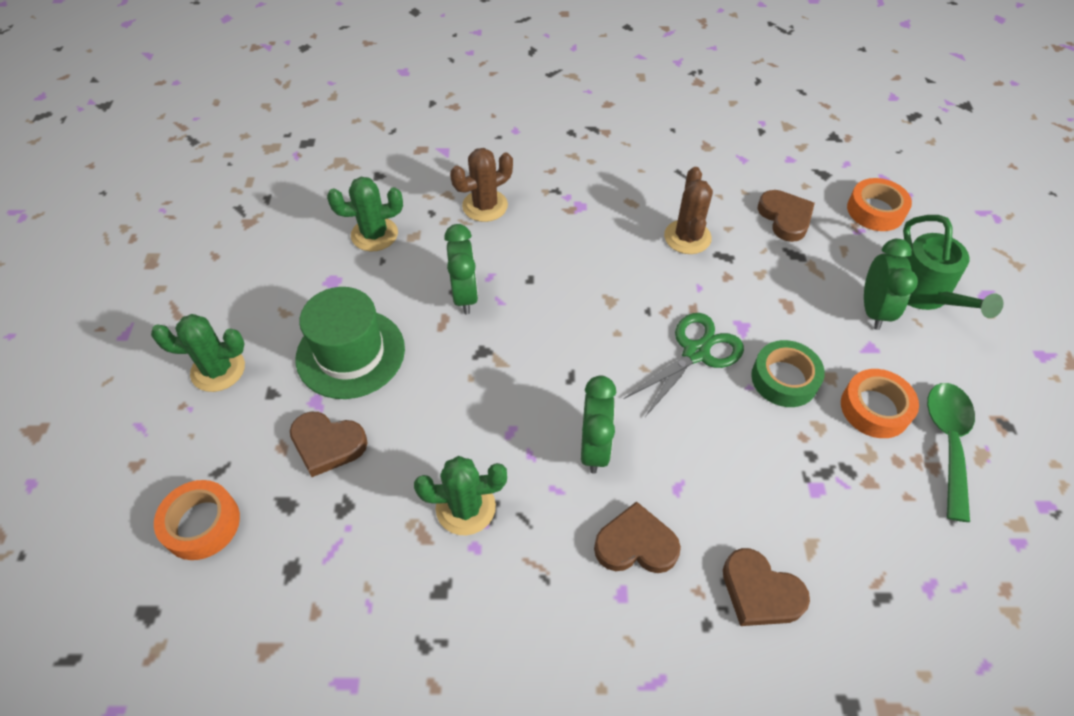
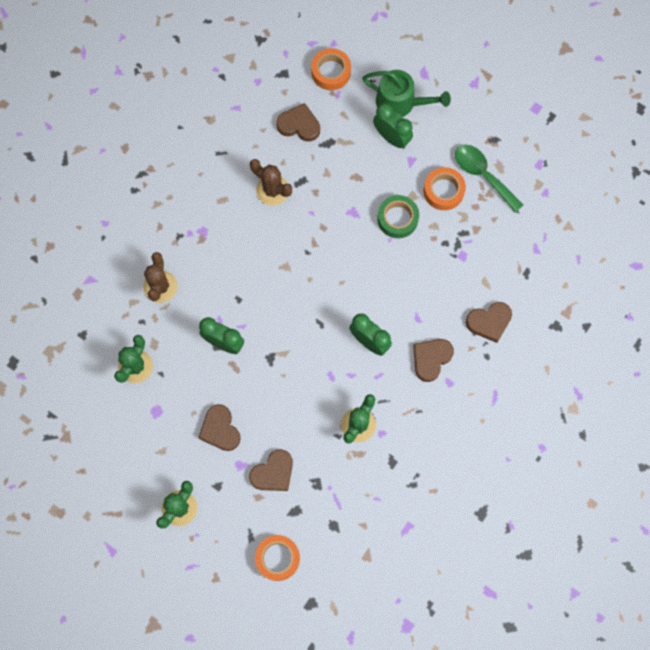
camera: 55 degrees left, 20 degrees up
green hat [295,287,405,399] -> brown heart [198,404,241,451]
green scissors [624,313,744,417] -> none

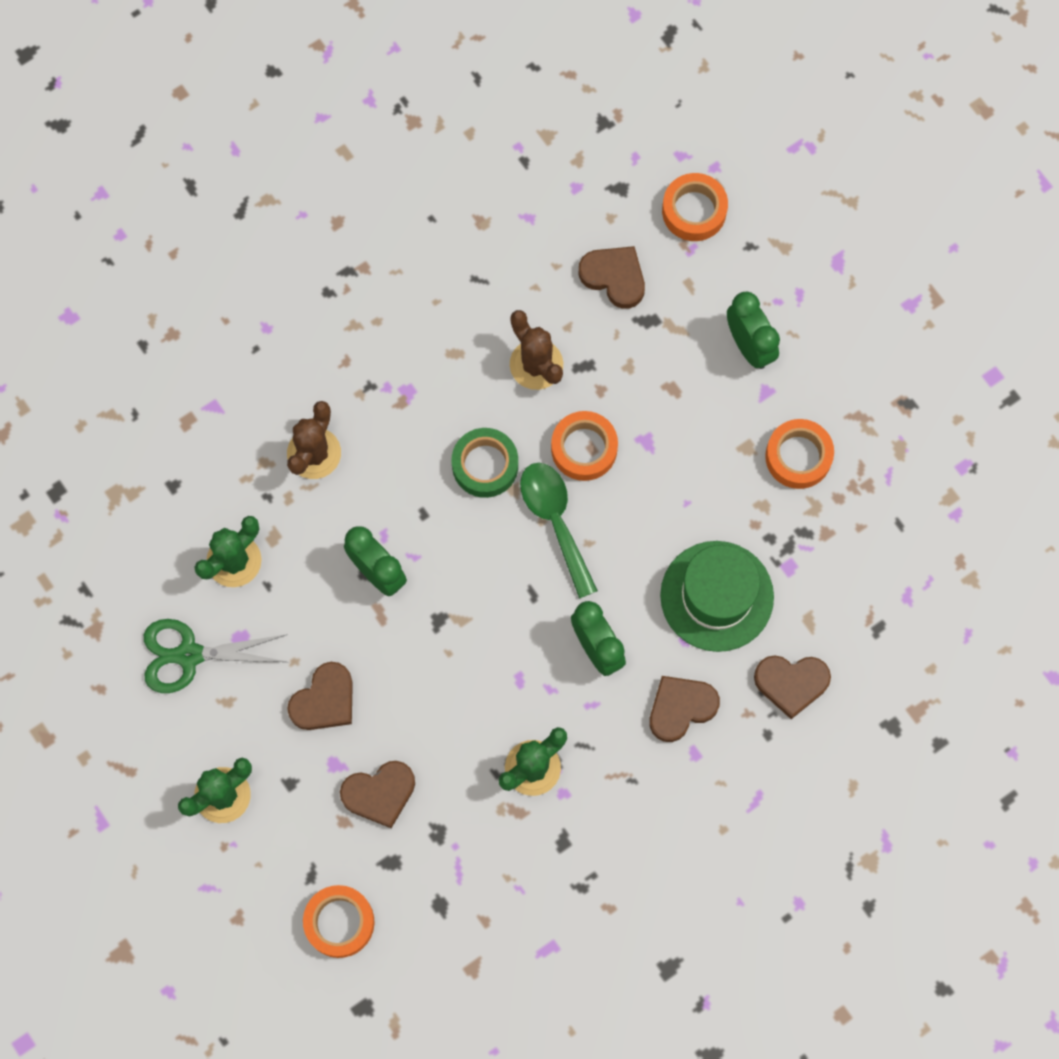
camera: 20 degrees right, 0 degrees up
brown heart [198,404,241,451] -> brown heart turned 135 degrees counterclockwise [287,662,353,730]
green watering can [362,70,451,117] -> none
green tape [377,195,419,238] -> green tape moved to [452,428,518,498]
green spoon [455,145,523,213] -> green spoon moved to [520,463,598,599]
none -> green scissors [144,619,288,693]
none -> orange tape [551,411,618,481]
none -> green hat [660,541,774,652]

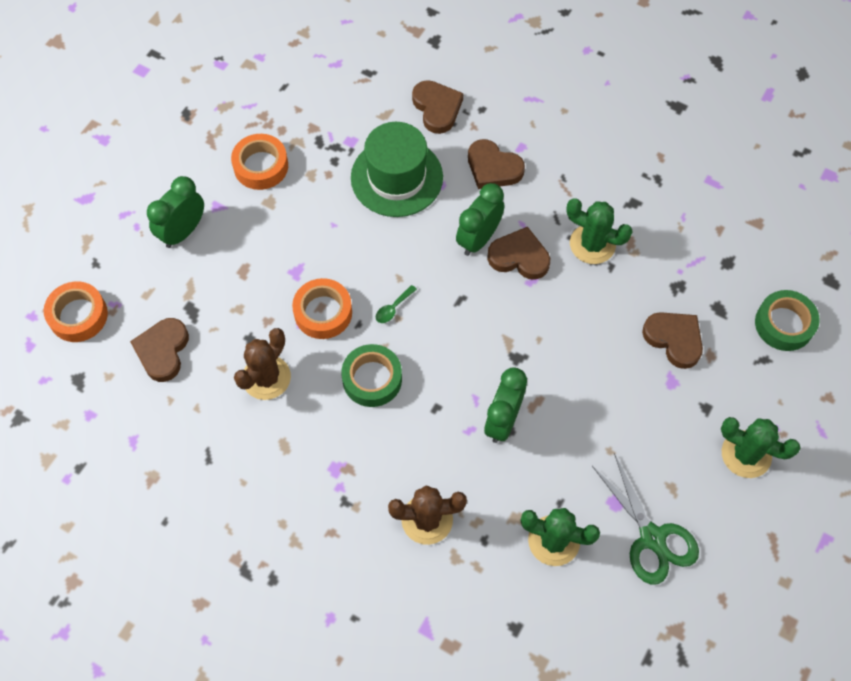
camera: 115 degrees left, 10 degrees down
brown heart [287,662,353,730] -> brown heart moved to [487,227,550,280]
orange tape [303,885,375,958] -> green tape [755,290,820,351]
green spoon [520,463,598,599] -> green spoon [376,285,417,323], size x0.43

